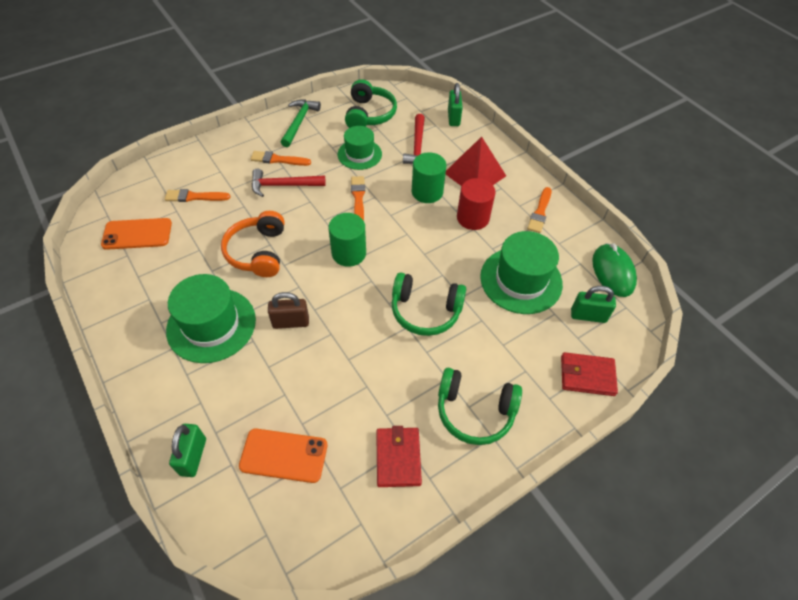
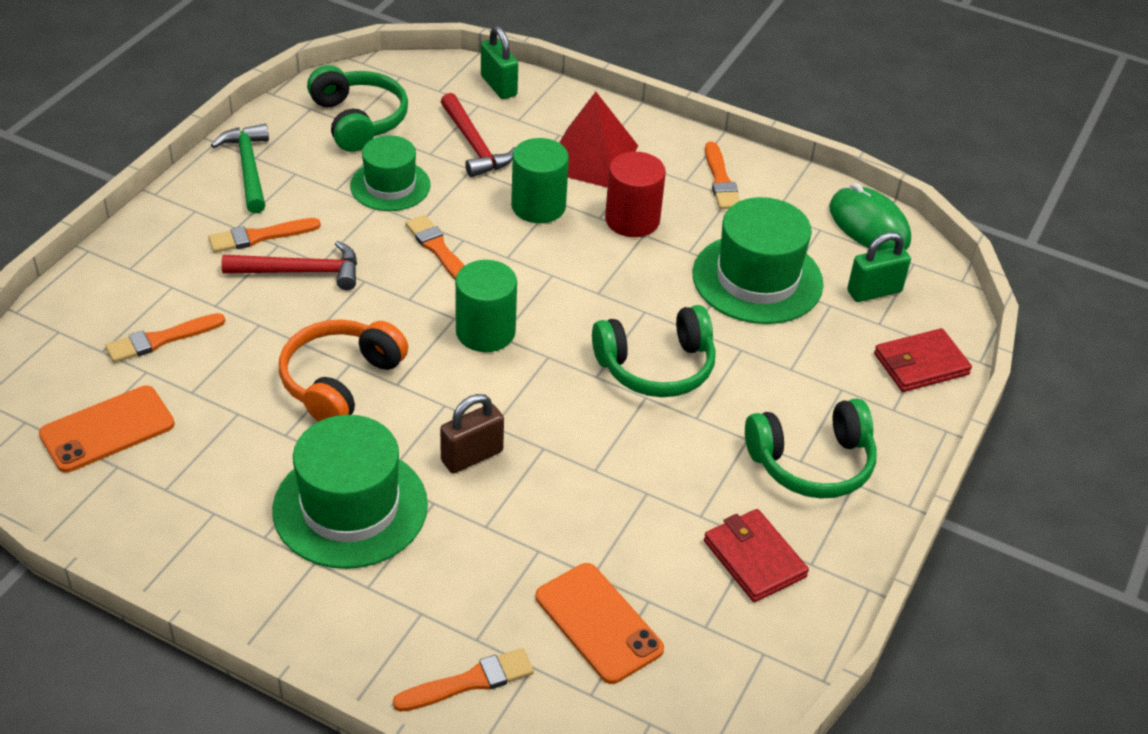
camera: 30 degrees left, 10 degrees down
green padlock [169,424,206,477] -> orange brush [393,648,534,712]
orange headphones [221,211,285,277] -> orange headphones turned 60 degrees clockwise [279,319,408,422]
orange phone [239,428,327,483] -> orange phone turned 75 degrees clockwise [536,563,664,684]
red hammer [252,169,326,197] -> red hammer turned 150 degrees counterclockwise [221,241,357,290]

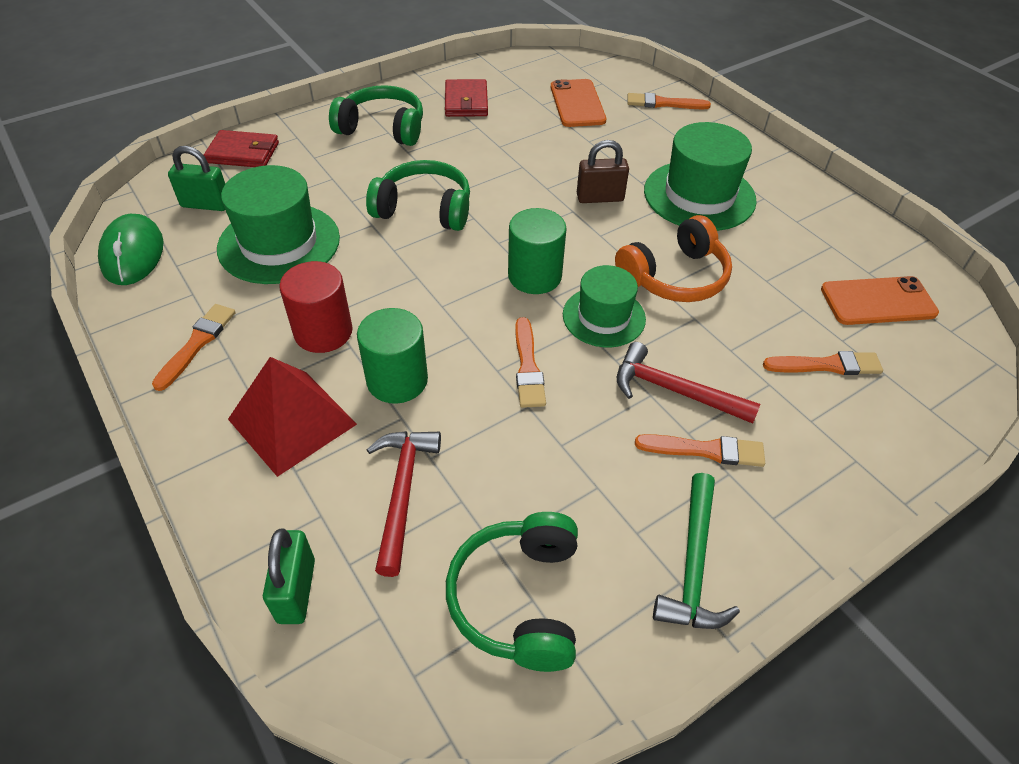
camera: 150 degrees left, 5 degrees up
green hat [350,135,431,211] -> green hat moved to [563,265,646,347]

